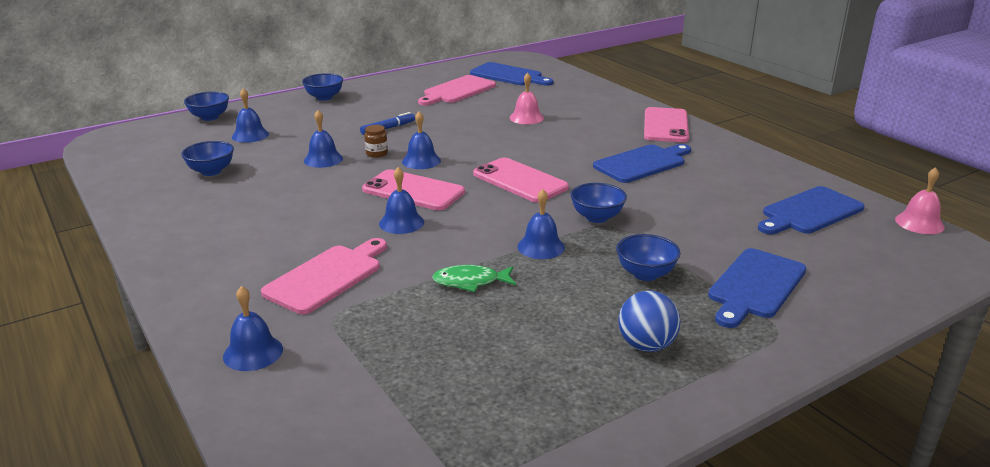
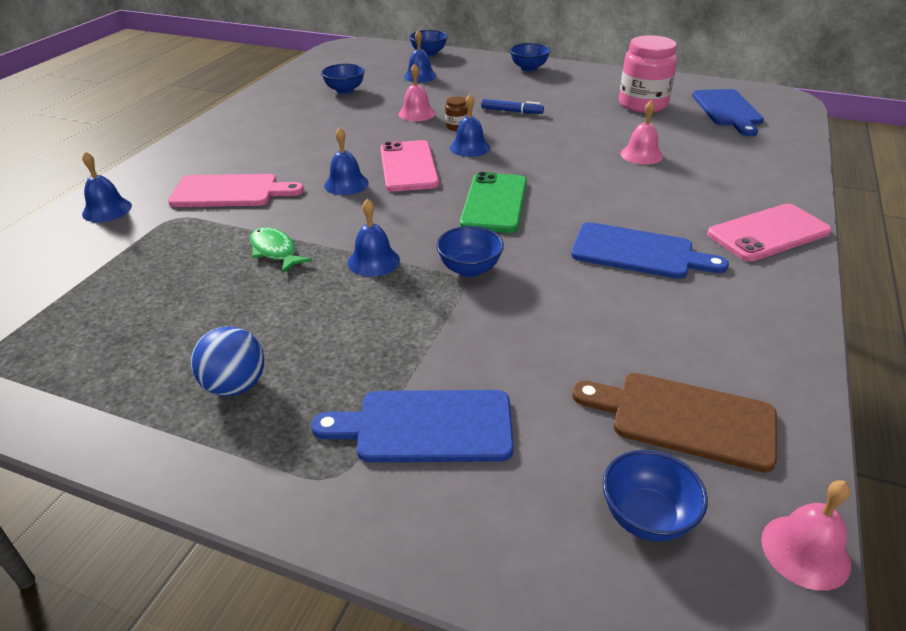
camera: 55 degrees right, 10 degrees up
blue bell [304,110,343,168] -> pink bell [399,63,435,122]
pink cutting board [418,75,496,105] -> pink jar [619,35,677,113]
pink phone [473,157,569,203] -> green phone [460,172,527,233]
blue bowl [616,234,681,281] -> blue bowl moved to [602,450,708,542]
blue cutting board [758,186,864,234] -> brown cutting board [572,373,777,473]

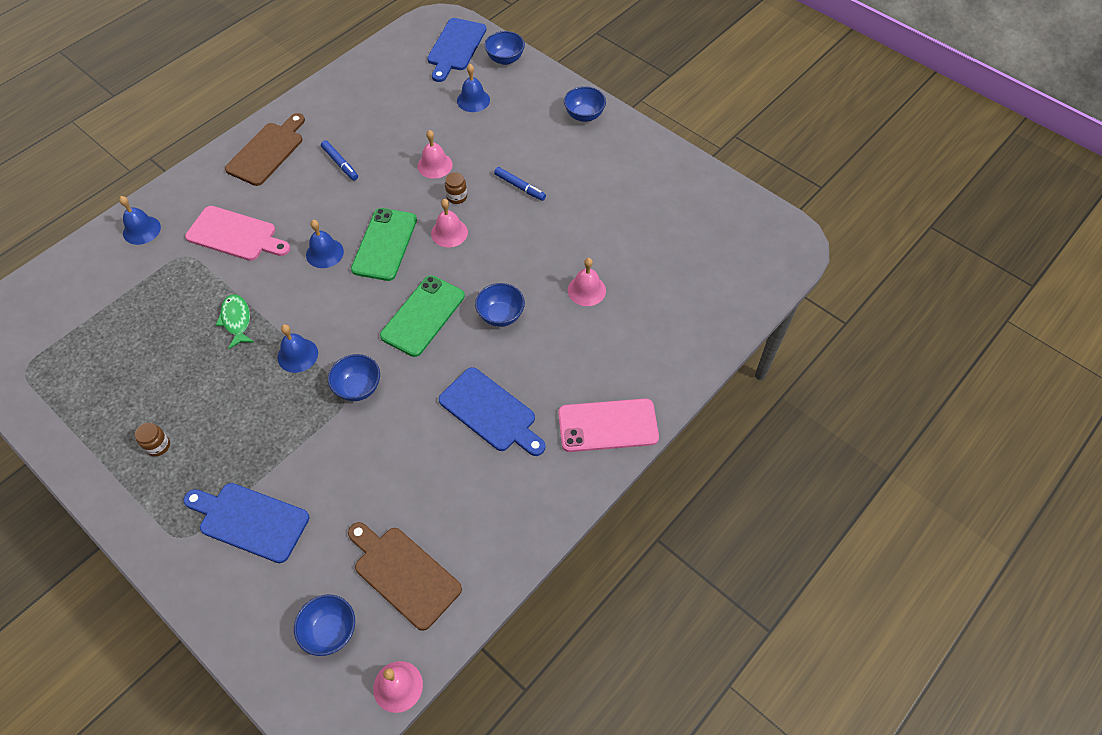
camera: 20 degrees right, 20 degrees up
blue ball [191,326,264,396] -> brown jar [135,423,170,457]
blue bowl [321,64,365,94] -> blue bowl moved to [475,283,525,327]
pink phone [380,140,439,192] -> green phone [351,208,417,281]
blue bell [450,94,490,157] -> pink bell [431,199,468,247]
pink jar [619,35,677,113] -> none
blue cutting board [692,89,764,136] -> blue cutting board moved to [427,18,486,82]
none -> brown cutting board [225,113,305,186]
none -> blue marker [321,140,358,180]

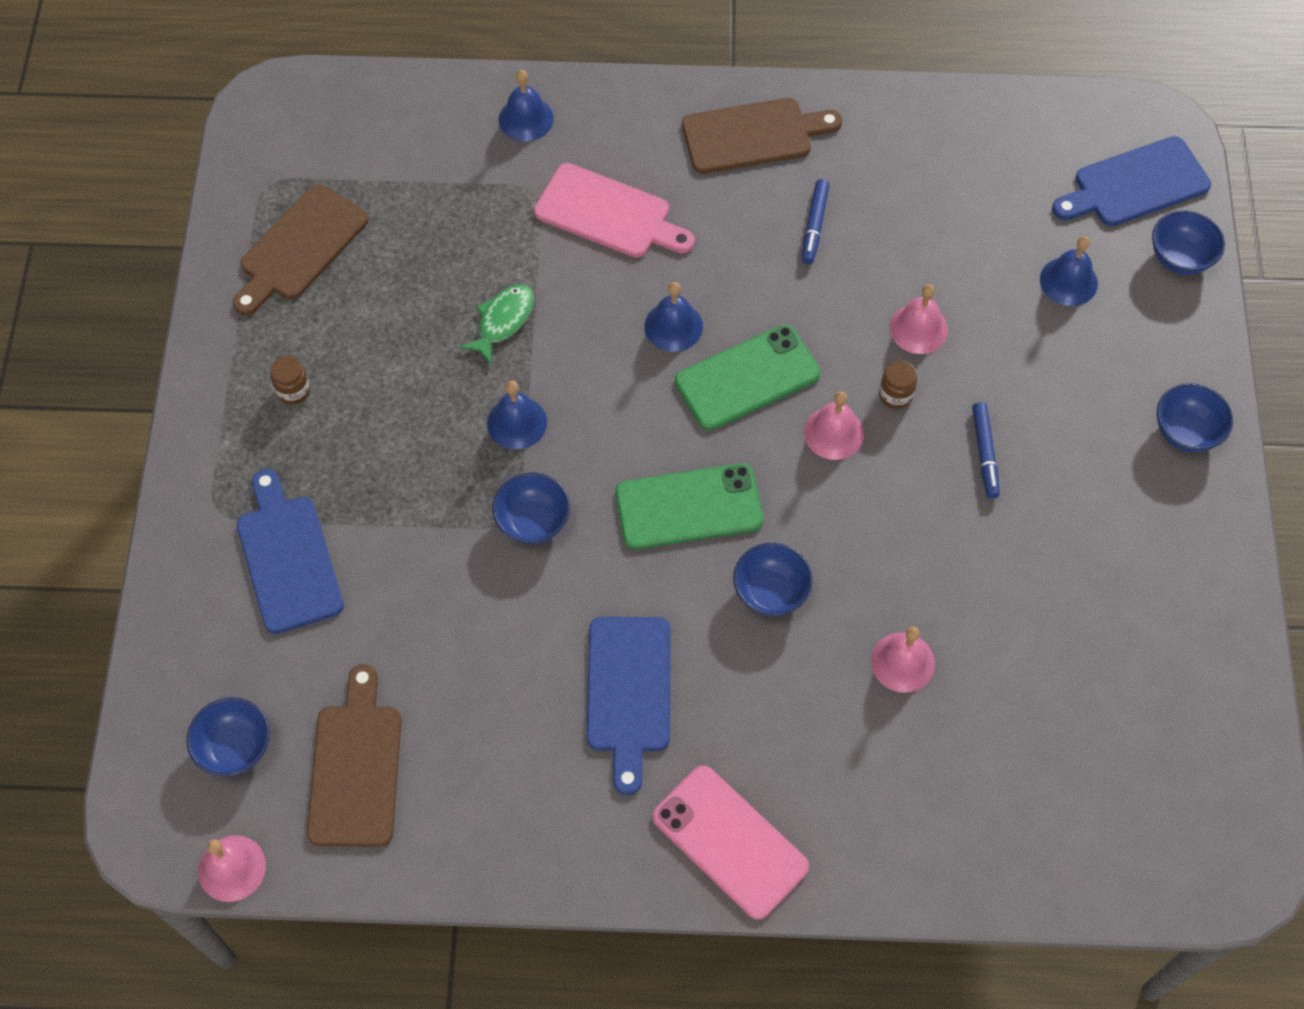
camera: 50 degrees right, 5 degrees up
pink cutting board [185,206,290,261] -> pink cutting board turned 45 degrees counterclockwise [534,163,695,258]
none -> brown cutting board [233,184,369,315]

